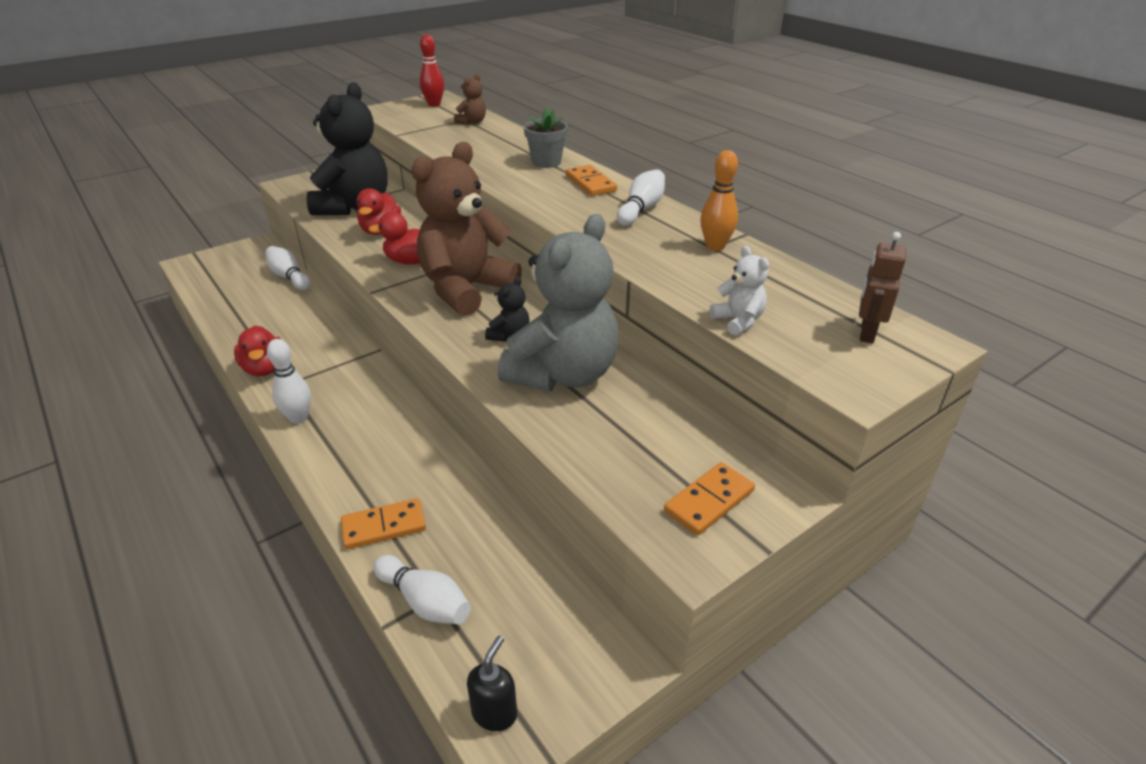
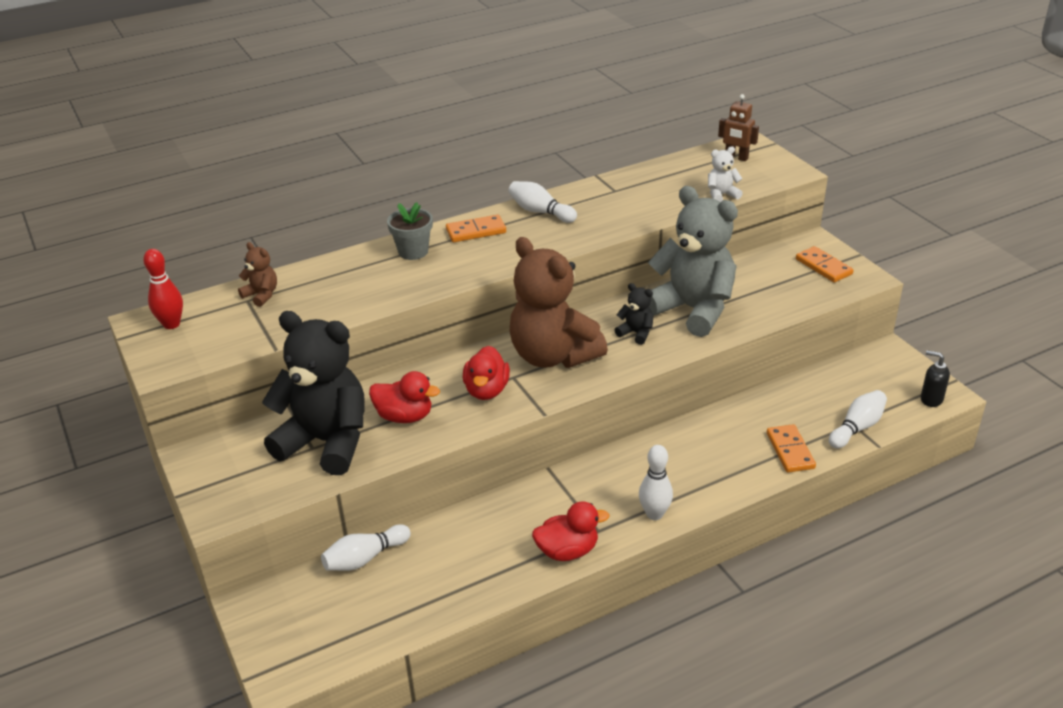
camera: 80 degrees left, 0 degrees up
orange bowling pin [700,150,738,251] -> none

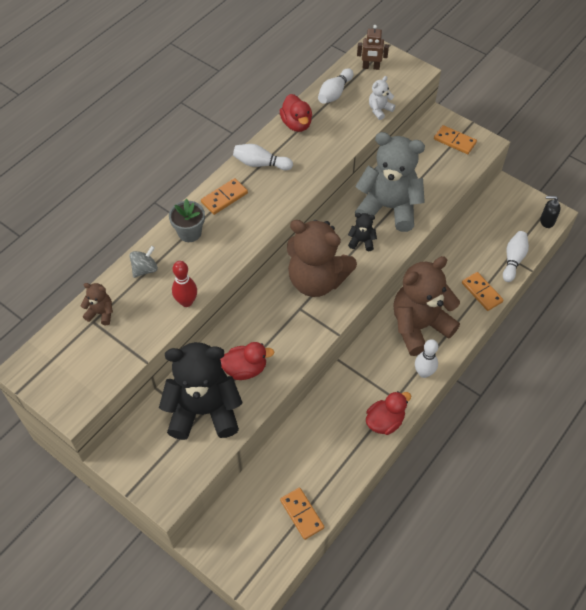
camera: 25 degrees left, 20 degrees up
red bowling pin [143,249,183,329] -> red bowling pin moved to [172,261,197,307]
white bowling pin [321,524,411,571] -> white bowling pin moved to [318,68,353,104]
red duck [463,346,510,400] -> red duck moved to [280,94,312,132]
none -> grey spinning top [129,246,158,278]
none -> orange domino [280,487,324,540]
none -> brown teddy bear [393,256,460,356]

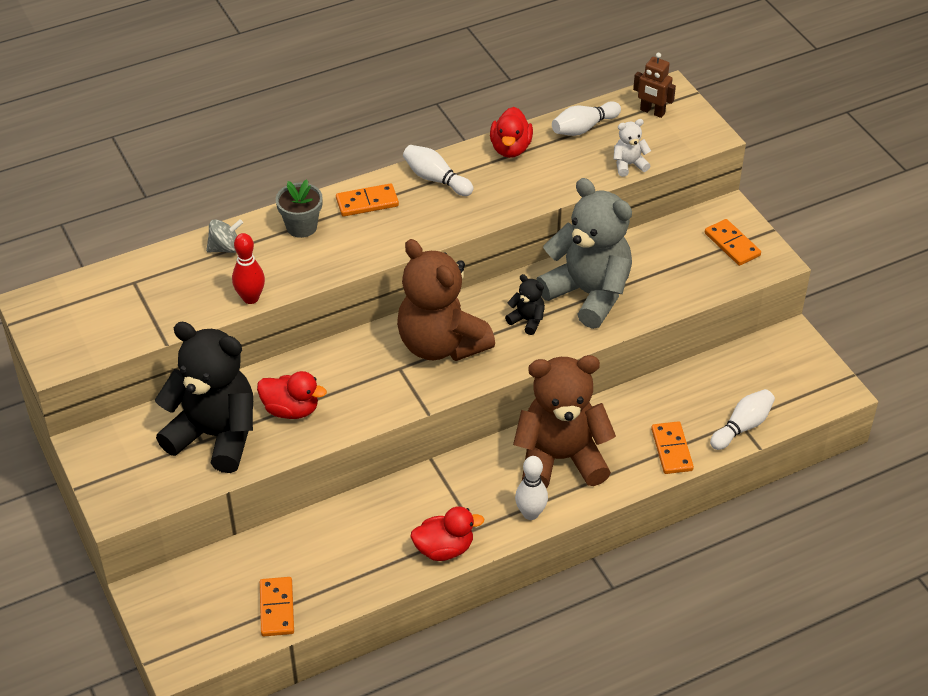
camera: 25 degrees right, 10 degrees down
brown teddy bear [81,283,113,325] -> none
black soap dispenser [540,196,561,228] -> none

